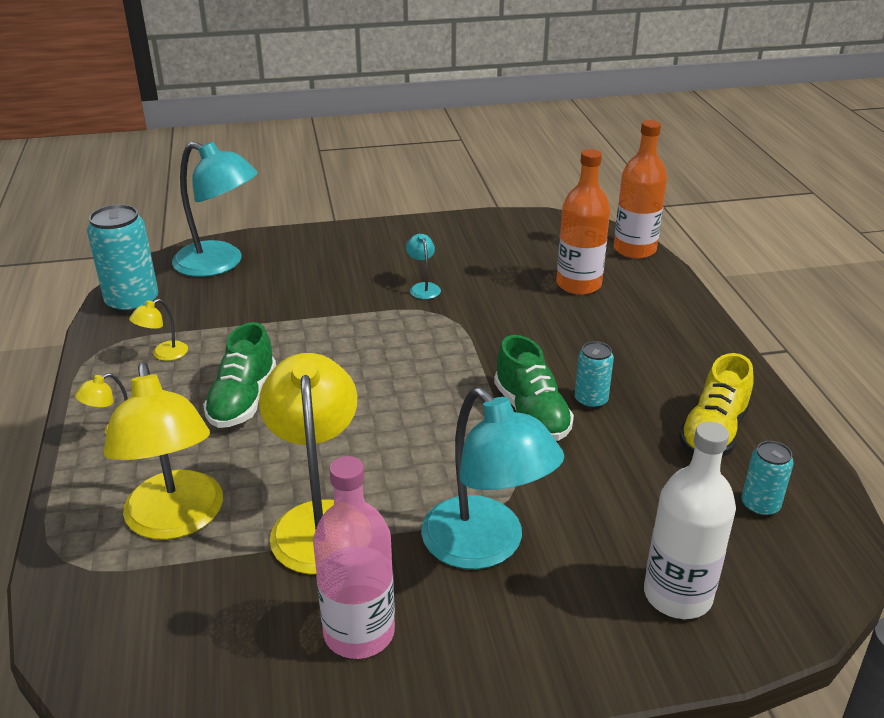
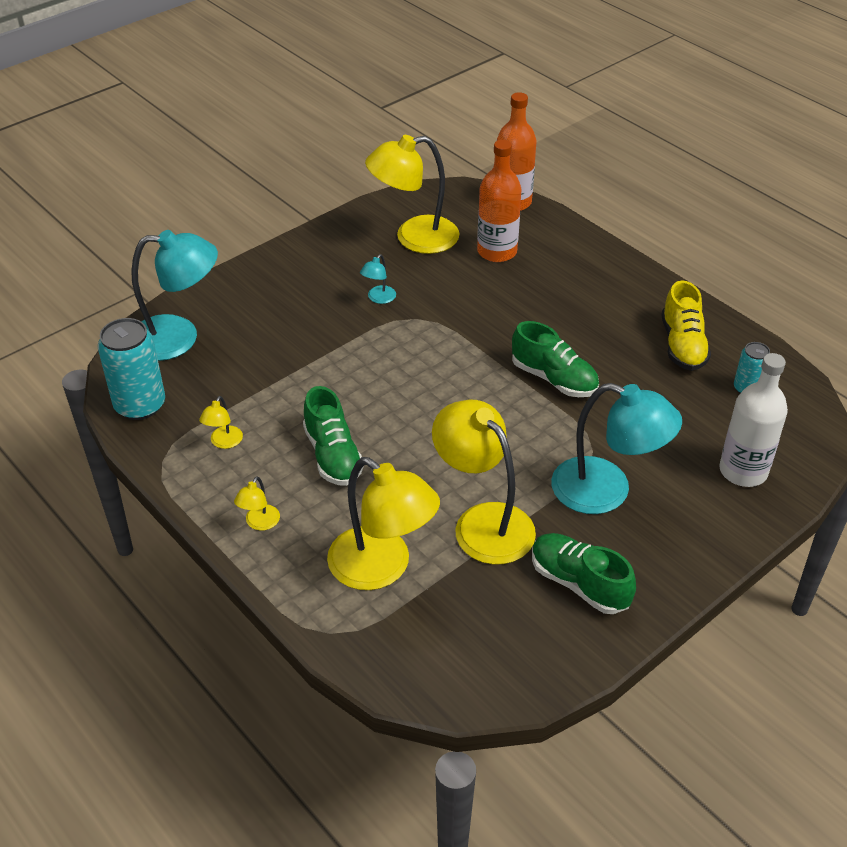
camera: 30 degrees left, 10 degrees up
pink bottle [313,456,395,659] -> green shoe [532,533,636,614]
turquoise lamp [406,234,441,299] -> turquoise lamp turned 105 degrees counterclockwise [360,254,396,304]
turquoise can [575,341,614,409] -> none
none -> yellow lamp [365,135,460,254]

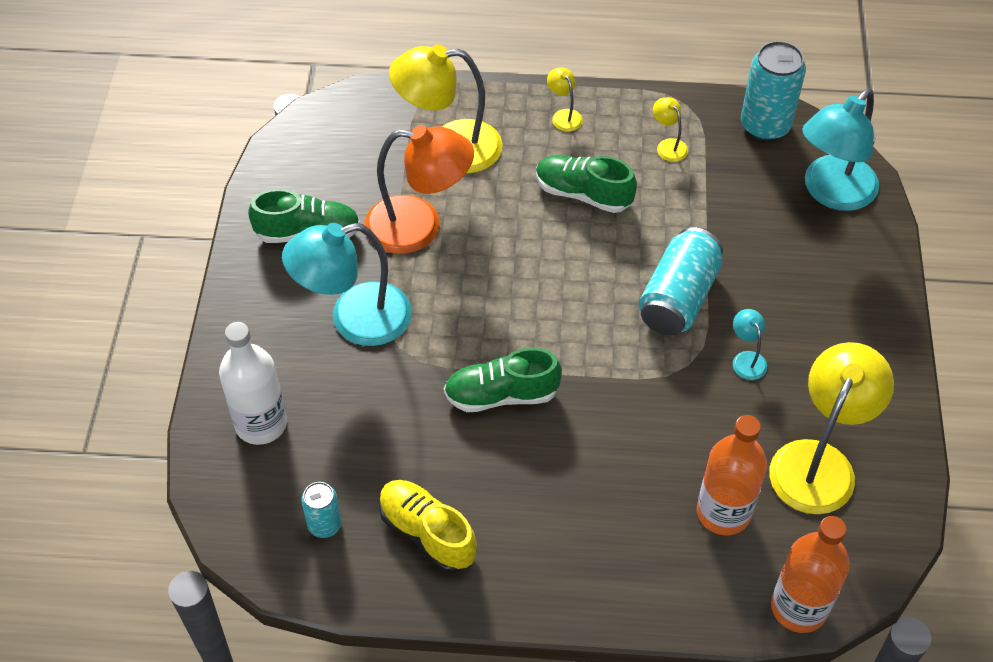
camera: 135 degrees right, 10 degrees up
yellow lamp [432,399,536,564] -> orange lamp [364,125,474,254]
none -> turquoise can [638,227,723,335]

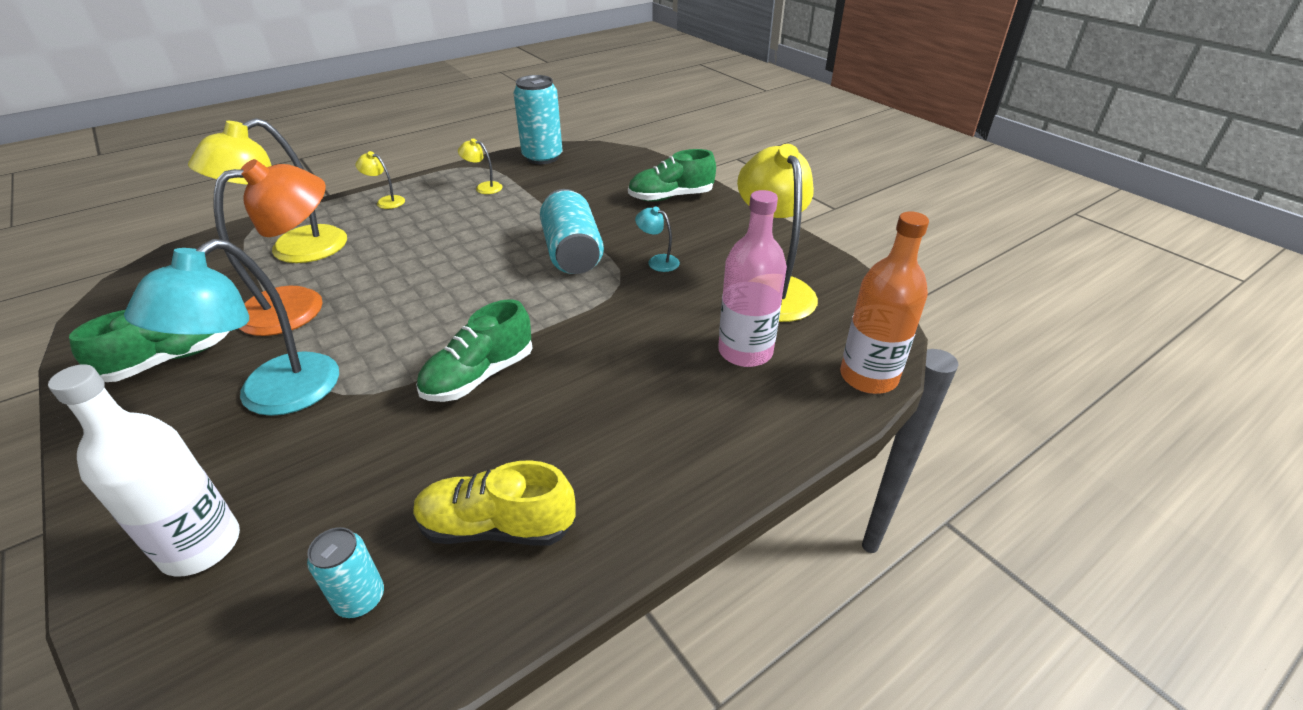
camera: 40 degrees left, 15 degrees down
green shoe [536,155,637,213] -> green shoe moved to [628,149,716,201]
orange bottle [697,415,767,535] -> pink bottle [718,190,787,367]
turquoise lamp [802,89,879,211] -> none

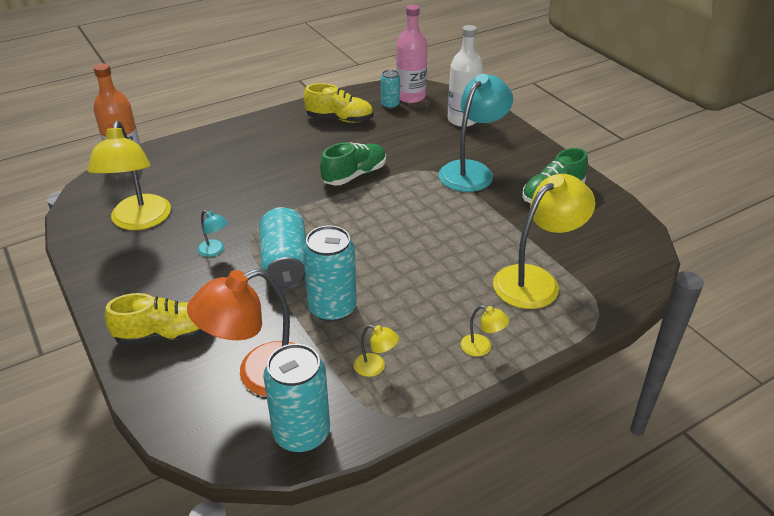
camera: 175 degrees left, 0 degrees up
orange lamp [213,159,326,336] -> orange lamp moved to [187,268,295,397]
green shoe [628,149,716,201] -> yellow shoe [105,293,205,345]
pink bottle [718,190,787,367] -> pink bottle moved to [396,5,428,103]
none -> turquoise can [303,225,357,322]

